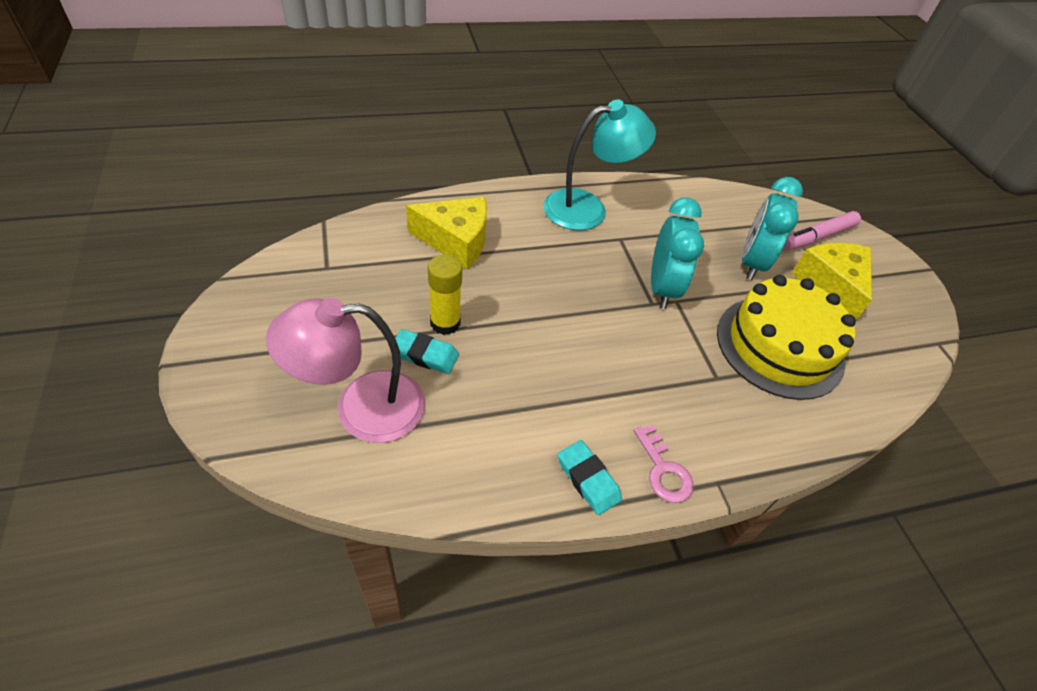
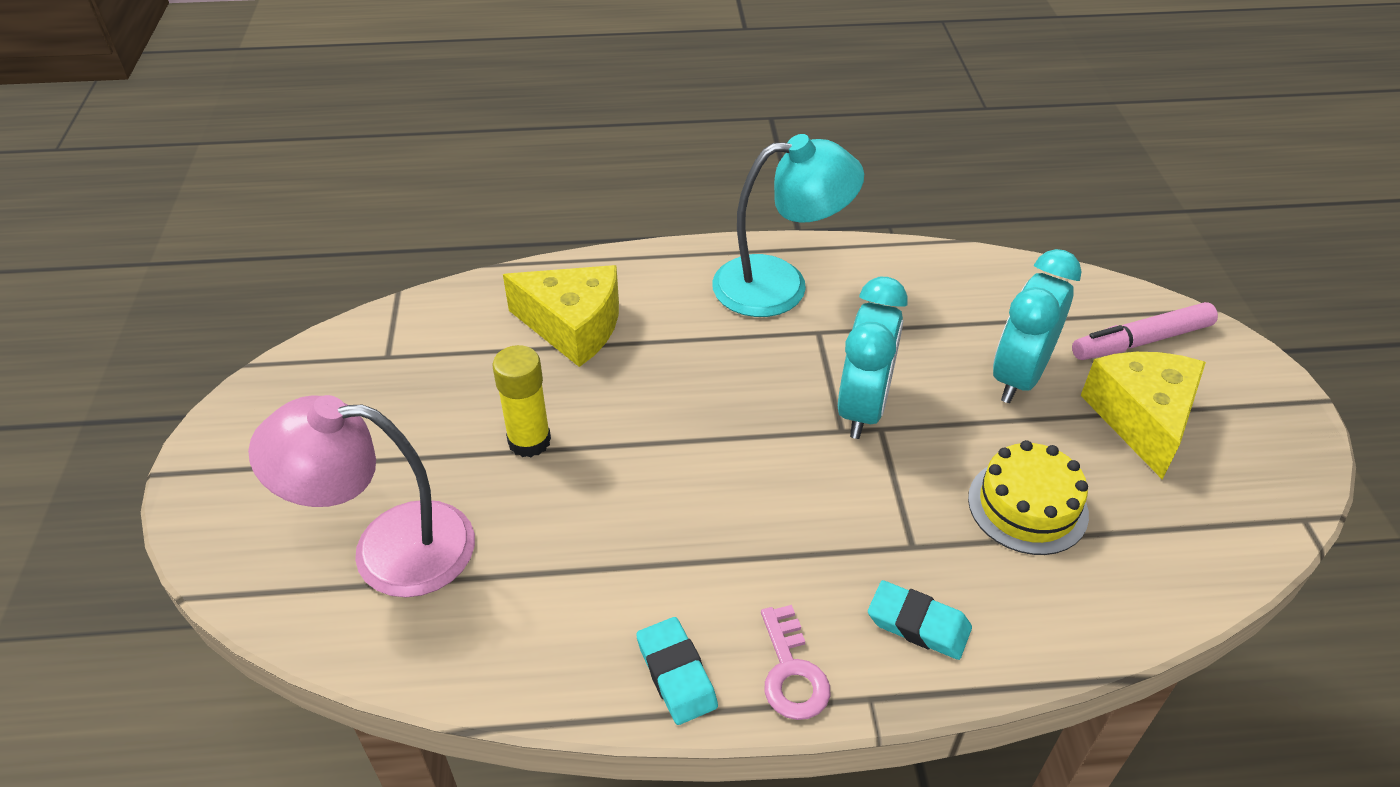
camera: 15 degrees right, 5 degrees down
turquoise eraser [395,329,459,374] -> turquoise eraser moved to [868,580,972,660]
yellow cake [717,275,856,400] -> yellow cake [968,440,1089,555], size x0.60

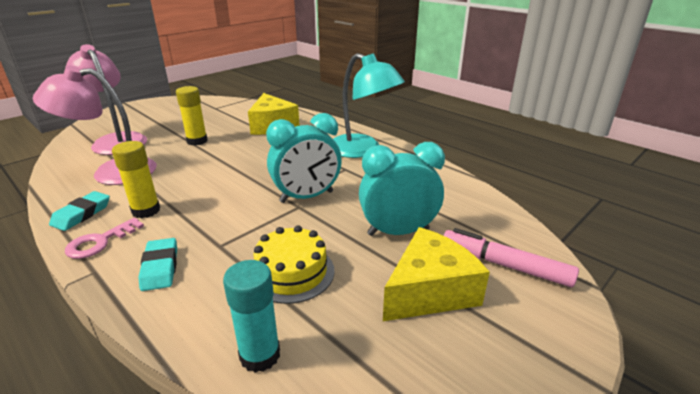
camera: 50 degrees right, 15 degrees down
none -> pink lamp [33,66,157,185]
none -> yellow glue stick [112,141,160,218]
none -> turquoise glue stick [223,260,280,373]

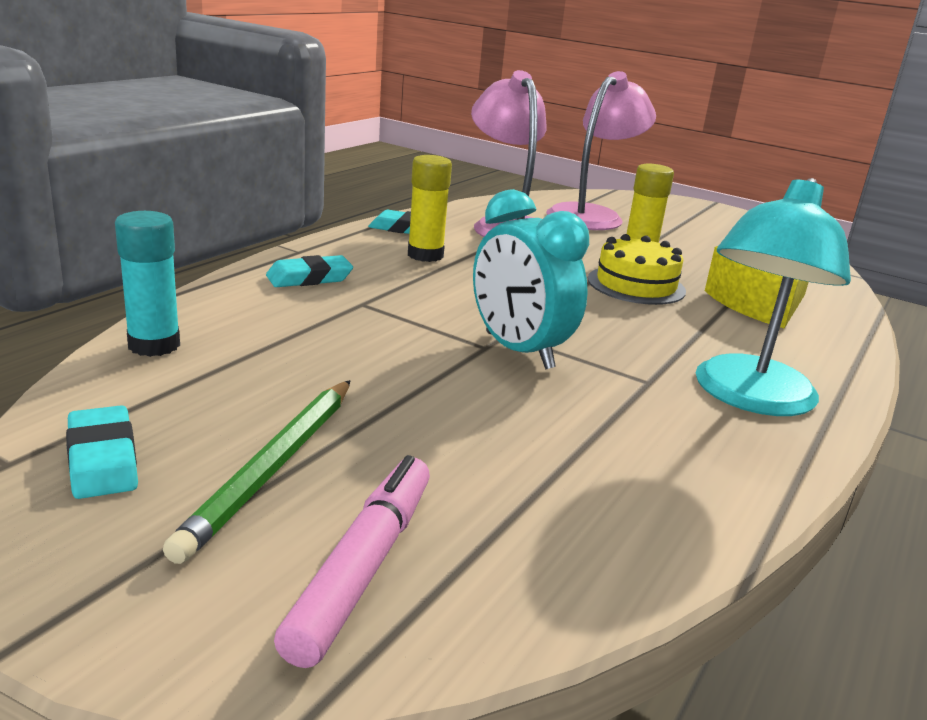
camera: 75 degrees right, 5 degrees down
pink key [65,217,144,259] -> none
yellow cake [253,225,335,304] -> yellow cake moved to [588,234,686,305]
turquoise clock [359,142,445,236] -> none
yellow cheese [383,227,490,321] -> green pencil [163,380,350,564]
none -> turquoise eraser [66,405,138,499]

